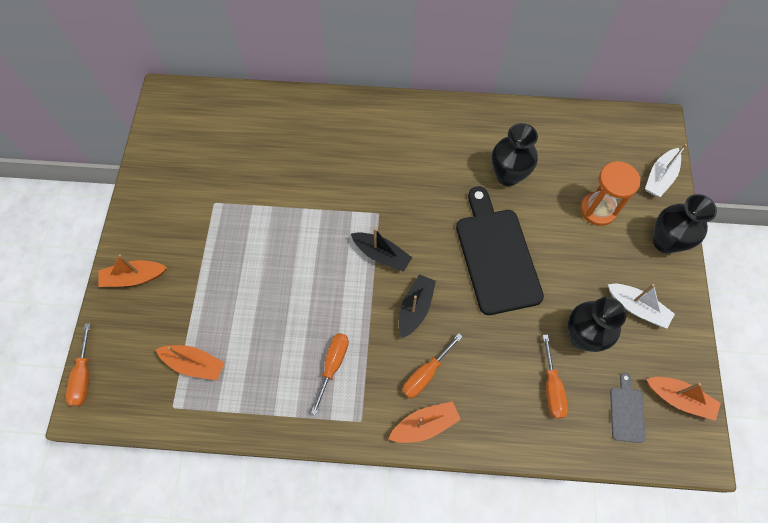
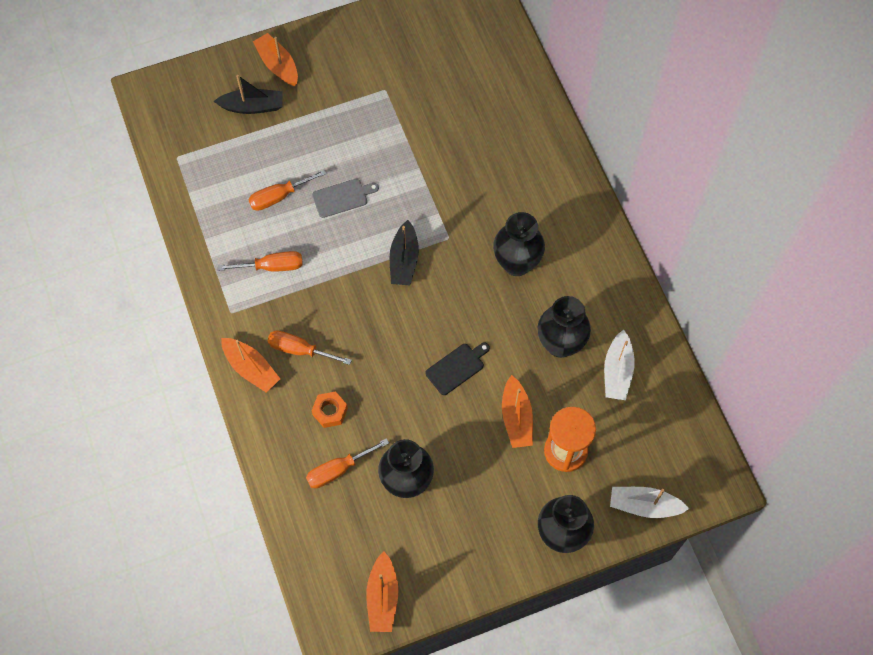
camera: 65 degrees right, 0 degrees up
orange screwdriver [66,323,90,406] -> orange screwdriver moved to [249,170,326,211]
orange boat [155,345,225,380] -> orange boat moved to [502,375,533,448]
black boat [399,274,436,338] -> black boat moved to [214,75,282,114]
black cutting board [456,187,544,315] -> black cutting board [425,342,490,395], size x0.45
white boat [608,284,675,329] -> white boat moved to [604,330,635,400]
grey cutting board [610,373,645,443] -> grey cutting board moved to [312,179,379,218]
none -> orange nut [312,391,348,428]
none -> black vase [493,212,545,276]

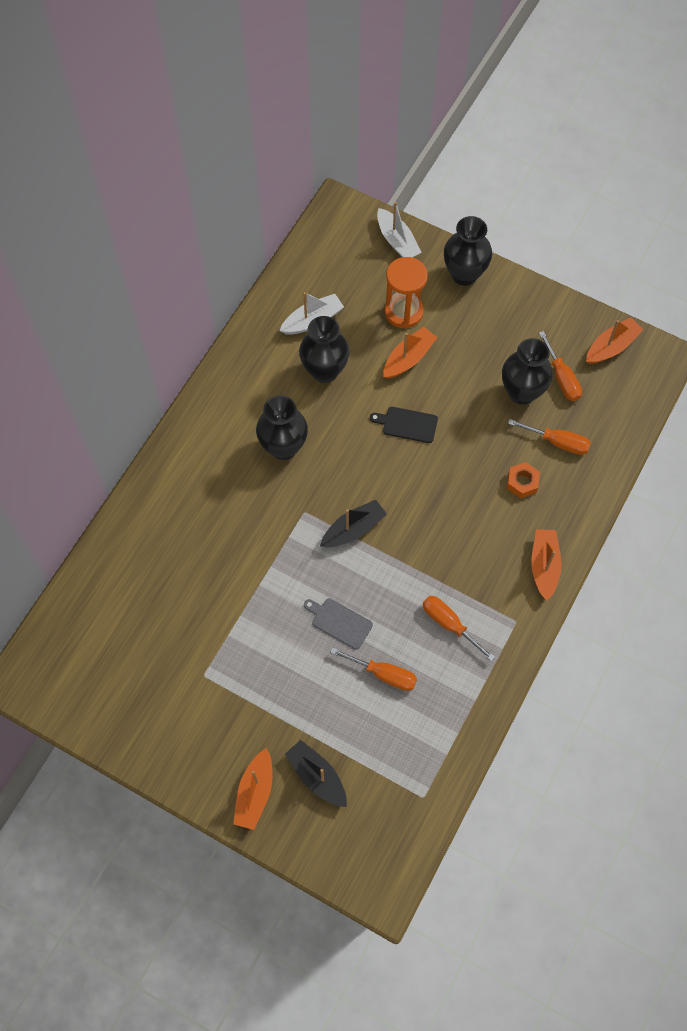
camera: 130 degrees left, 0 degrees up
orange screwdriver [267,330,352,365] -> orange screwdriver moved to [539,331,582,401]

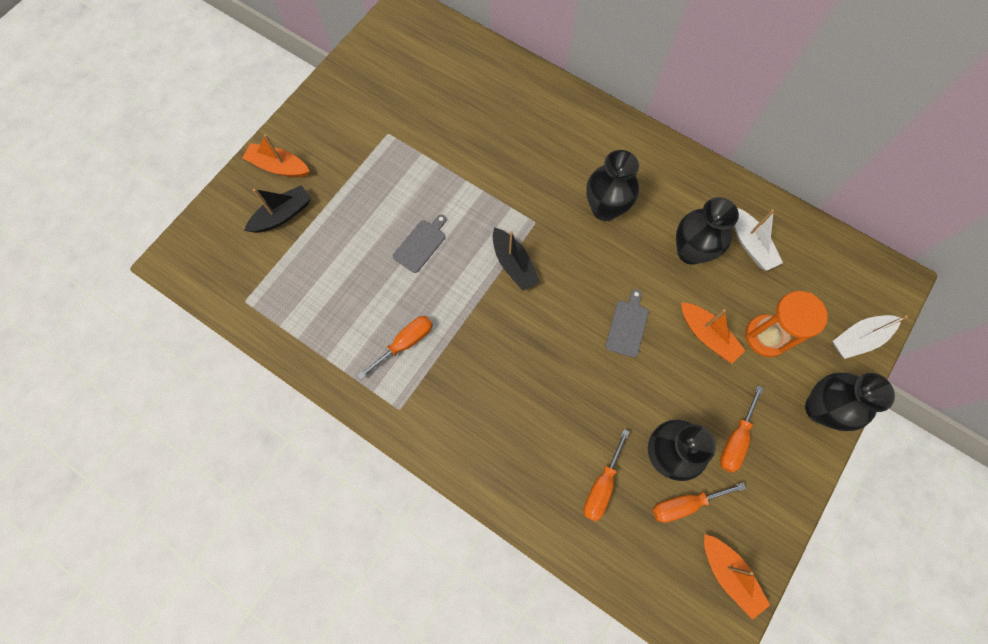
camera: 95 degrees right, 5 degrees up
orange screwdriver [330,647,417,691] -> orange screwdriver moved to [720,385,764,473]
black cutting board [370,407,438,443] -> grey cutting board [605,289,649,358]
orange nut [507,462,540,498] -> none
orange boat [531,529,562,601] -> none

